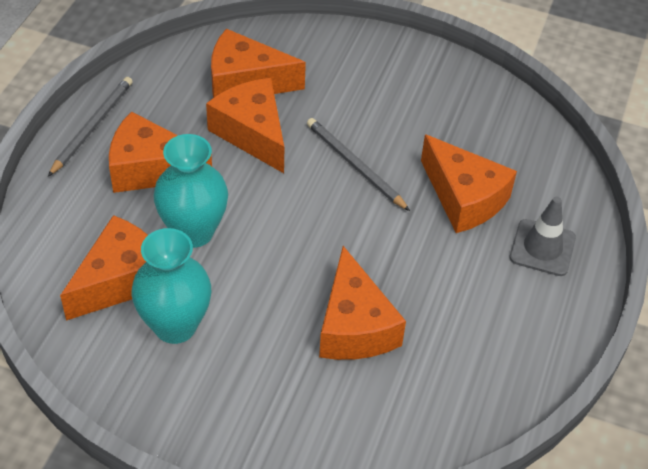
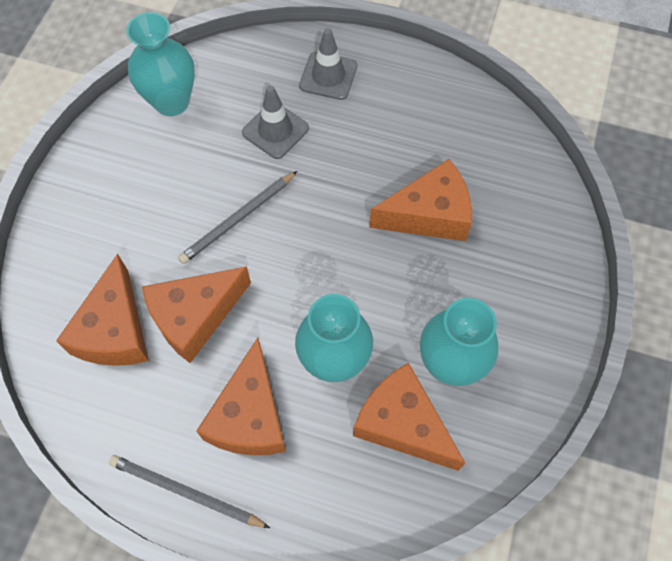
camera: 90 degrees left, 15 degrees up
orange cheese [421,134,517,233] -> grey traffic cone [242,85,309,159]
none -> turquoise vase [126,12,195,116]

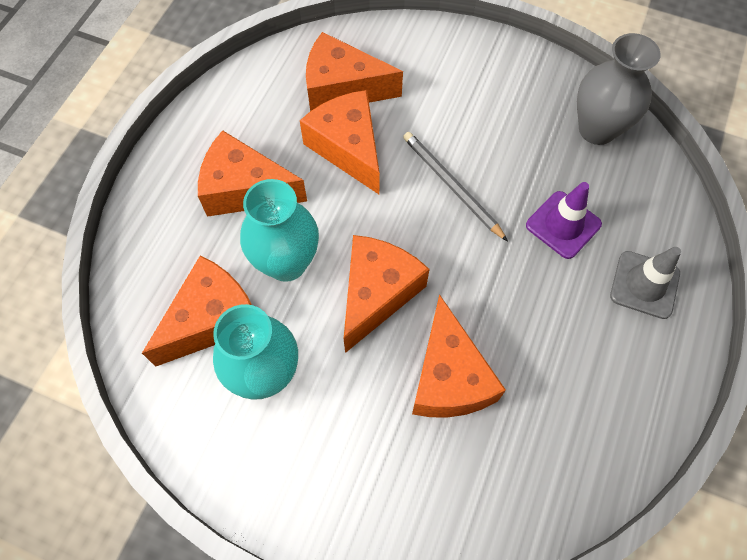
camera: 95 degrees right, 0 degrees up
grey pencil [109,455,270,528] -> none
turquoise vase [126,12,195,116] -> grey vase [577,33,661,145]
grey traffic cone [242,85,309,159] -> purple traffic cone [526,182,602,259]
none -> orange cheese [344,235,430,353]

